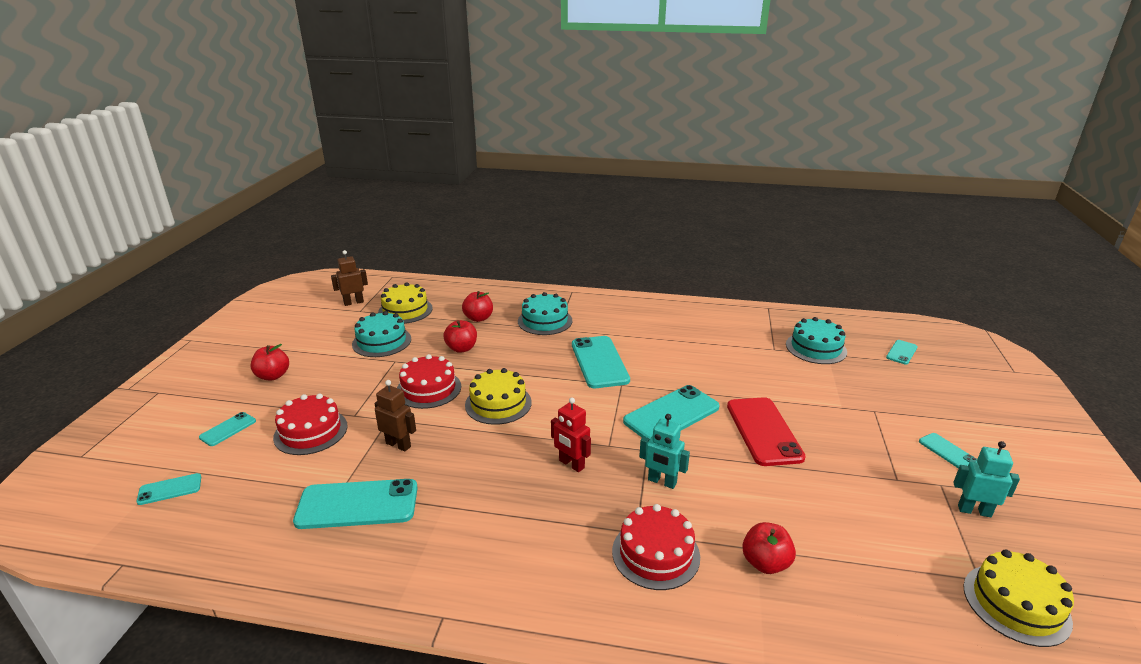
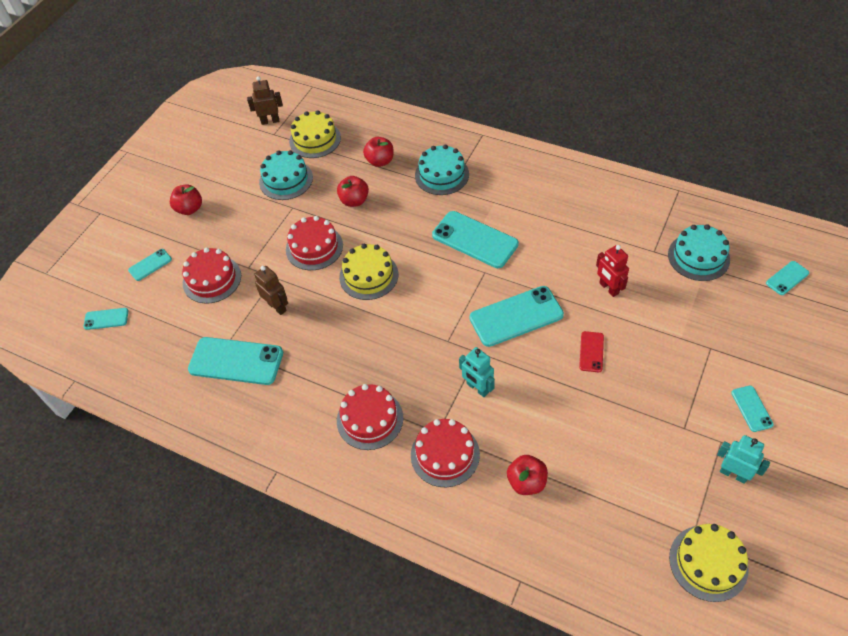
camera: 20 degrees right, 25 degrees up
red robot [551,398,591,472] -> red robot moved to [596,245,629,297]
turquoise phone [572,336,630,388] -> turquoise phone turned 60 degrees counterclockwise [432,211,519,268]
red phone [727,397,806,466] -> red phone [579,331,604,372], size x0.50
none -> red cake [337,384,403,450]

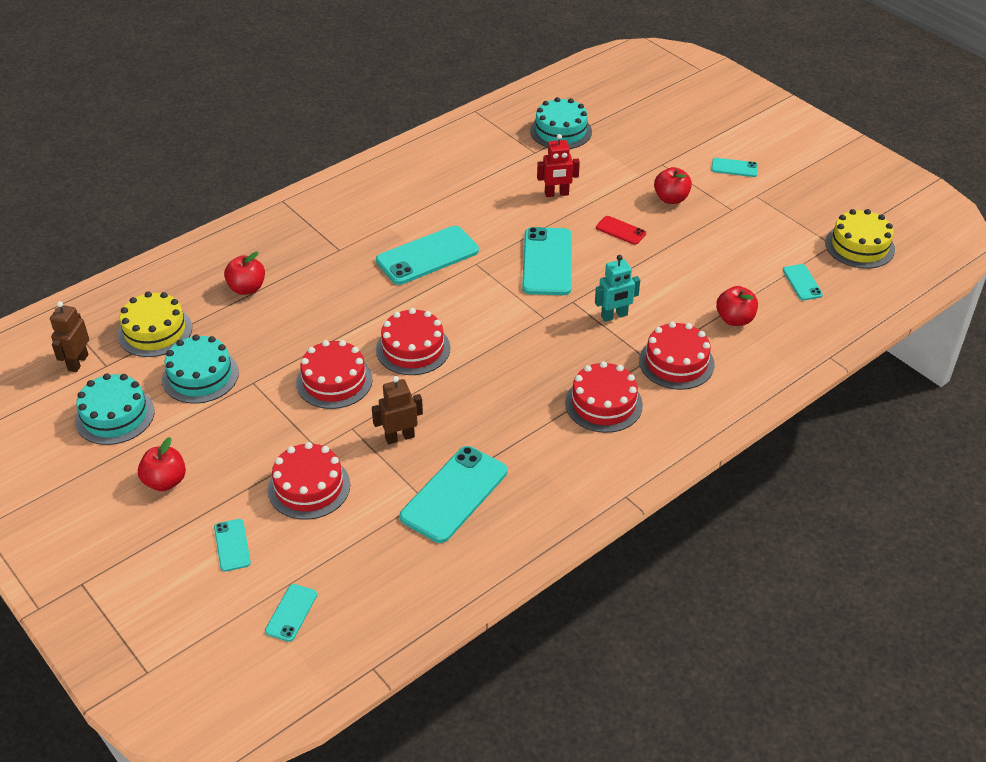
camera: 70 degrees left, 10 degrees down
red apple [337,176,369,207] -> red apple moved to [654,167,692,204]
yellow cake [339,243,399,300] -> red cake [376,308,450,375]
turquoise cake [415,145,469,195] -> turquoise cake moved to [75,373,155,445]
turquoise robot [717,435,770,484] -> none
turquoise phone [766,261,809,295] -> turquoise phone moved to [783,264,823,300]

